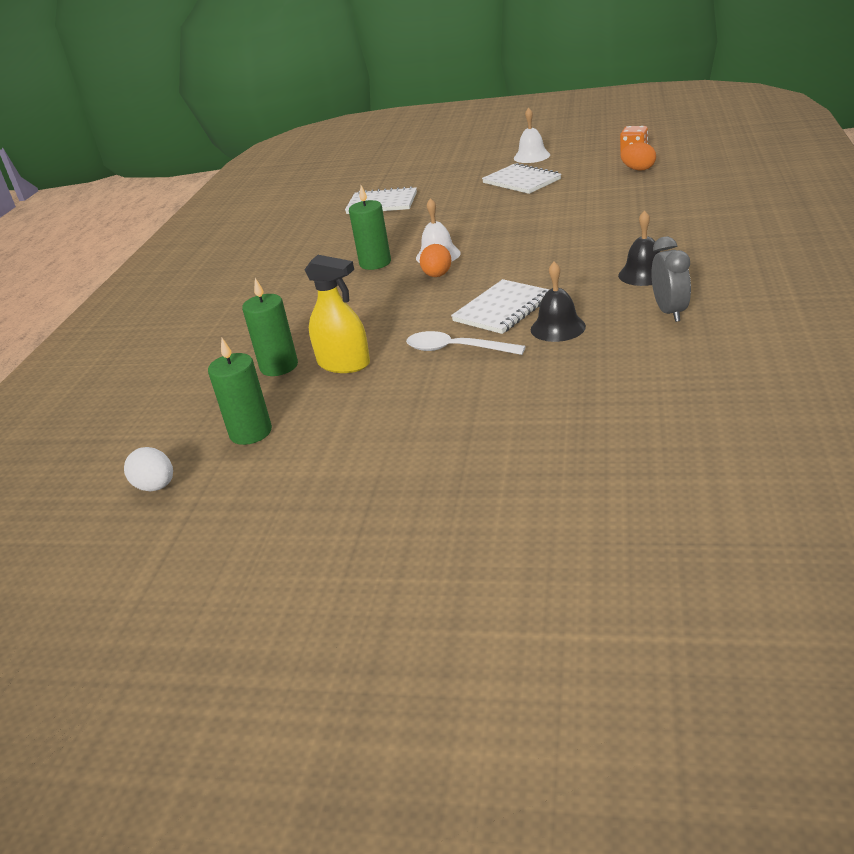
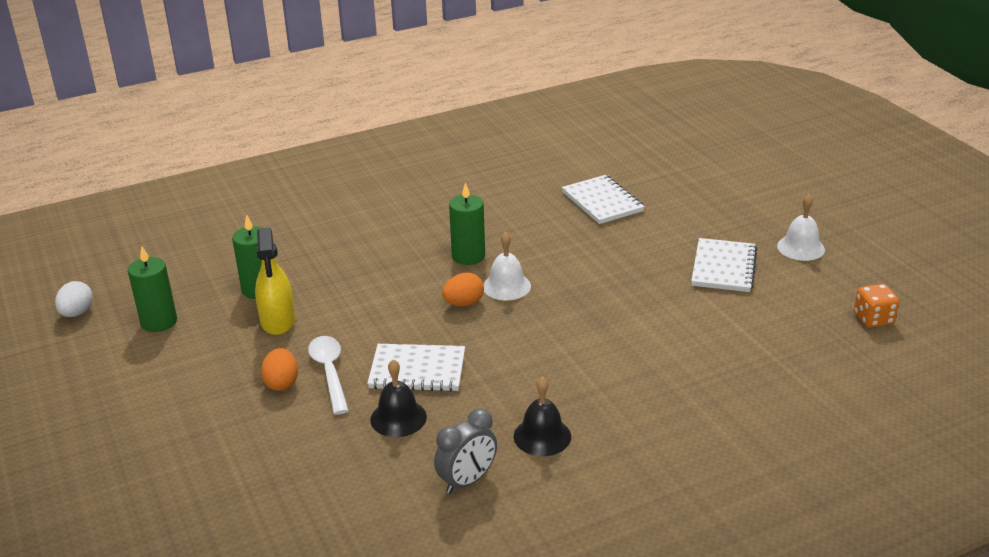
camera: 50 degrees right, 0 degrees up
orange egg [620,142,656,171] -> orange egg moved to [261,348,298,391]

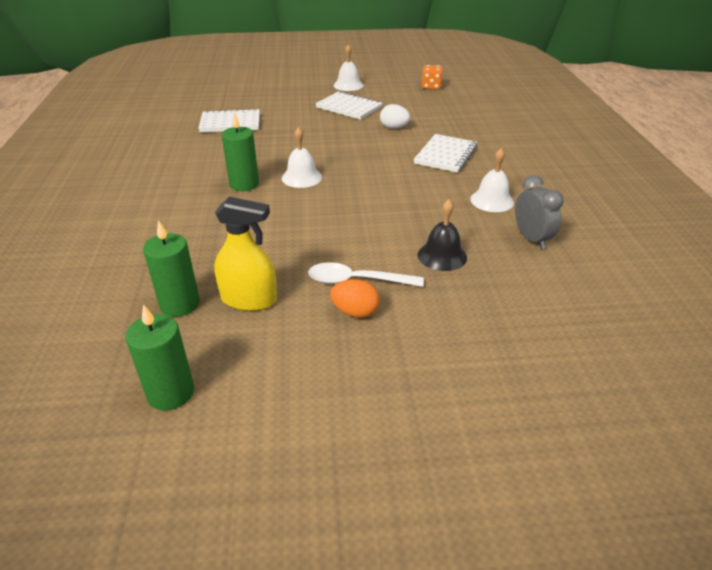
camera: 70 degrees left, 5 degrees up
white egg [55,281,93,317] -> white egg moved to [380,104,410,129]
white notebook [367,344,465,392] -> white notebook moved to [414,134,477,173]
orange egg [442,273,484,307] -> none
black bell [513,377,571,456] -> white bell [470,148,514,212]

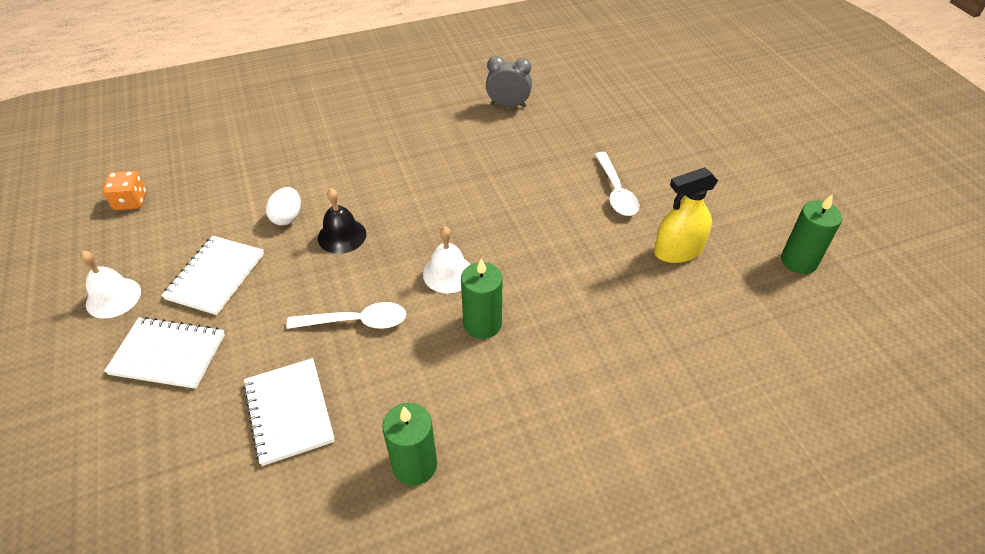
camera: 105 degrees left, 10 degrees up
green candle [143,220,200,317] -> green candle moved to [382,403,437,485]
yellow spray bottle [214,197,277,311] -> yellow spray bottle turned 105 degrees counterclockwise [654,167,718,263]
orange egg [330,279,380,318] -> none
white notebook [414,134,477,173] -> white notebook moved to [104,317,225,389]
black bell [418,200,467,271] -> black bell moved to [318,188,366,254]
white bell [470,148,514,212] -> none
grey clock [515,175,564,249] -> grey clock turned 45 degrees clockwise [486,56,532,107]
none -> white spoon [286,302,406,329]

